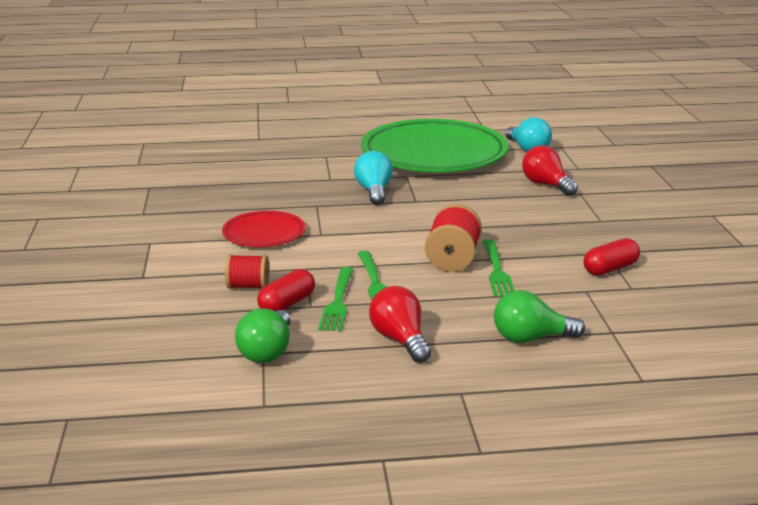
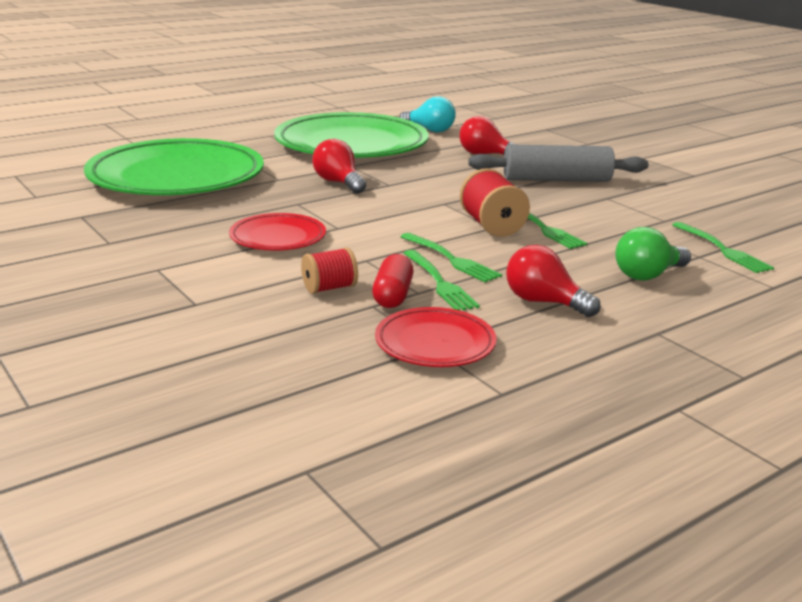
camera: 30 degrees left, 0 degrees up
green light bulb [235,309,291,363] -> red plate [375,307,497,367]
turquoise light bulb [354,151,393,205] -> red light bulb [312,139,366,194]
red capsule [584,238,640,276] -> none
none -> green plate [84,138,264,195]
none -> grey rolling pin [468,144,649,182]
none -> green fork [672,222,774,273]

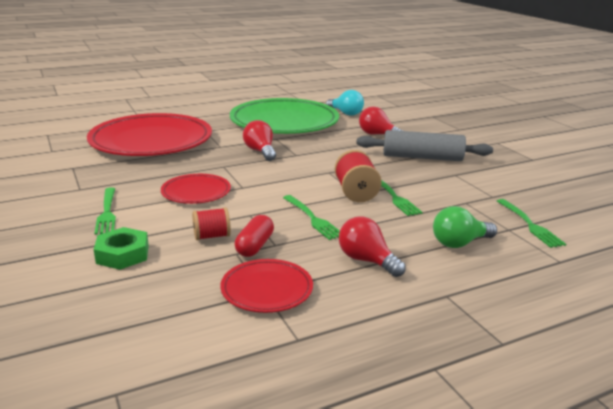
camera: 10 degrees right, 0 degrees up
green plate [84,138,264,195] -> red plate [87,113,212,156]
green fork [404,250,480,310] -> green fork moved to [95,187,116,235]
none -> green nut [94,227,149,270]

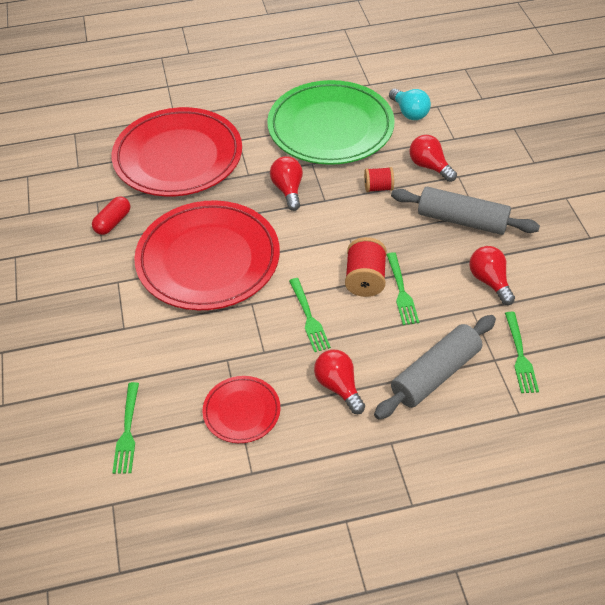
camera: 15 degrees right, 25 degrees up
green nut [94,227,149,270] -> none
green fork [95,187,116,235] -> green fork moved to [112,382,139,474]
red plate [161,174,231,204] -> red plate [134,200,280,310], size x2.13
red spool [192,207,231,240] -> red spool moved to [364,167,394,192]
red capsule [235,215,274,257] -> red capsule moved to [92,196,130,235]
green light bulb [433,206,497,248] -> grey rolling pin [374,315,496,420]
none -> red light bulb [469,246,515,305]

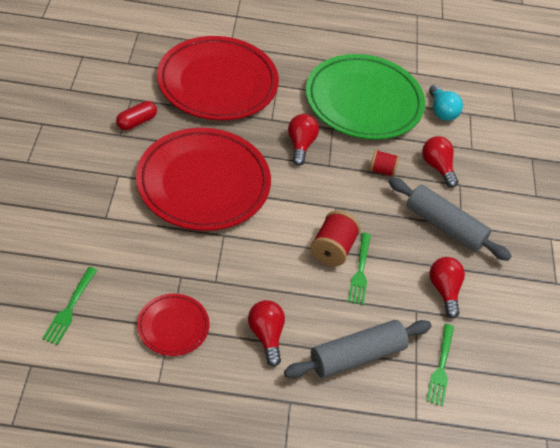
camera: 10 degrees right, 0 degrees up
green fork [289,278,331,352] -> none

